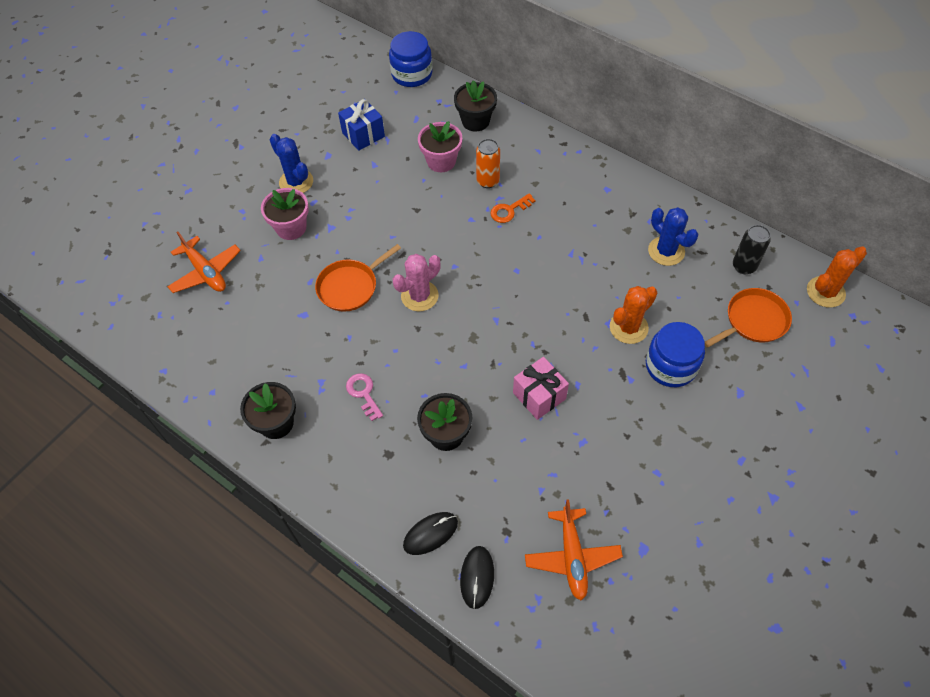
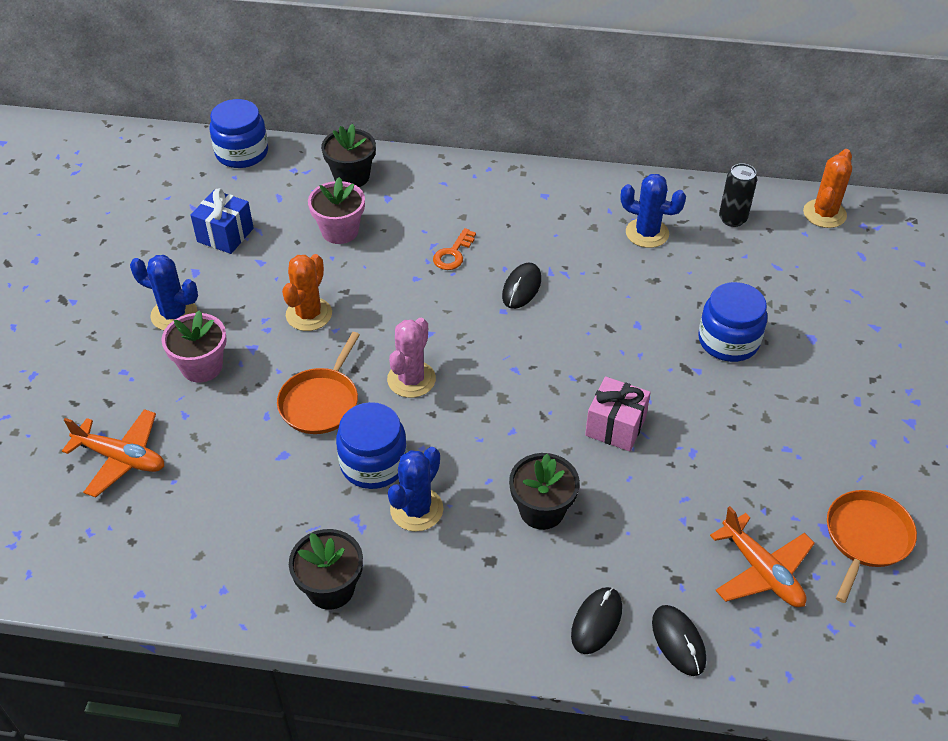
camera: 30 degrees left, 10 degrees down
pink key [346,373,383,421] -> blue cactus [388,447,443,532]
orange can [476,139,500,188] -> none
orange cactus [610,286,657,344] -> orange cactus moved to [282,254,332,331]
orange pan [705,288,792,348] -> orange pan moved to [827,490,917,603]
none -> blue jar [336,402,407,489]
none -> black mouse [502,263,541,309]

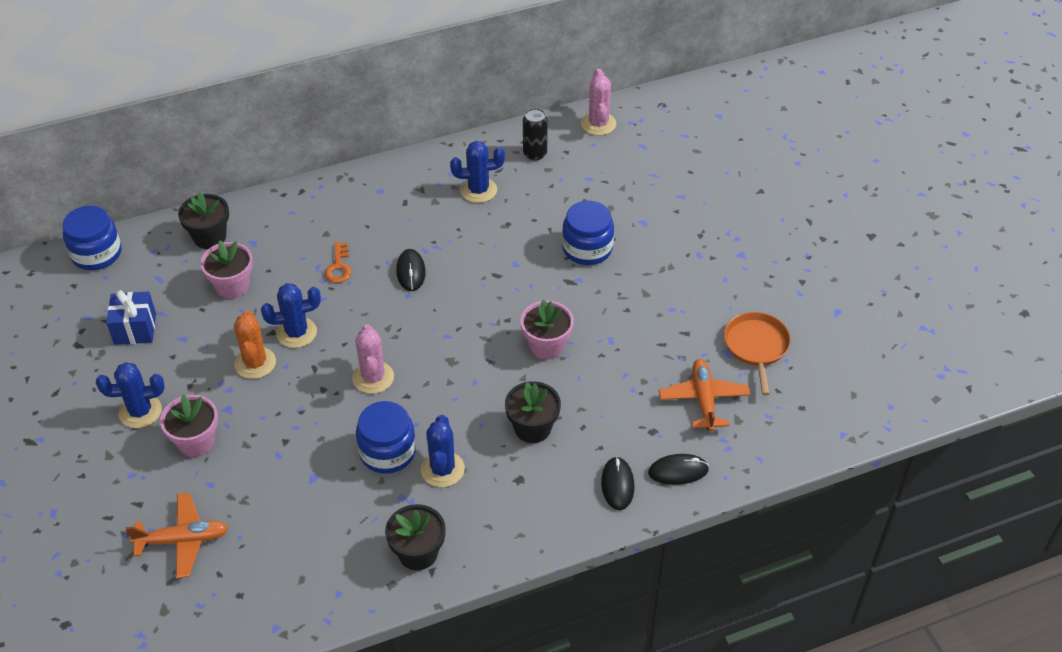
camera: 30 degrees left, 0 degrees up
orange pan [277,332,360,434] -> none
pink gift [585,377,651,451] -> pink flower pot [520,300,574,360]
black mouse [652,605,706,676] -> black mouse turned 45 degrees counterclockwise [648,454,709,485]
orange plane [710,506,815,607] -> orange plane turned 120 degrees counterclockwise [659,359,750,432]
orange cactus [803,149,852,228] -> pink cactus [581,69,616,136]
none -> blue cactus [261,283,321,348]

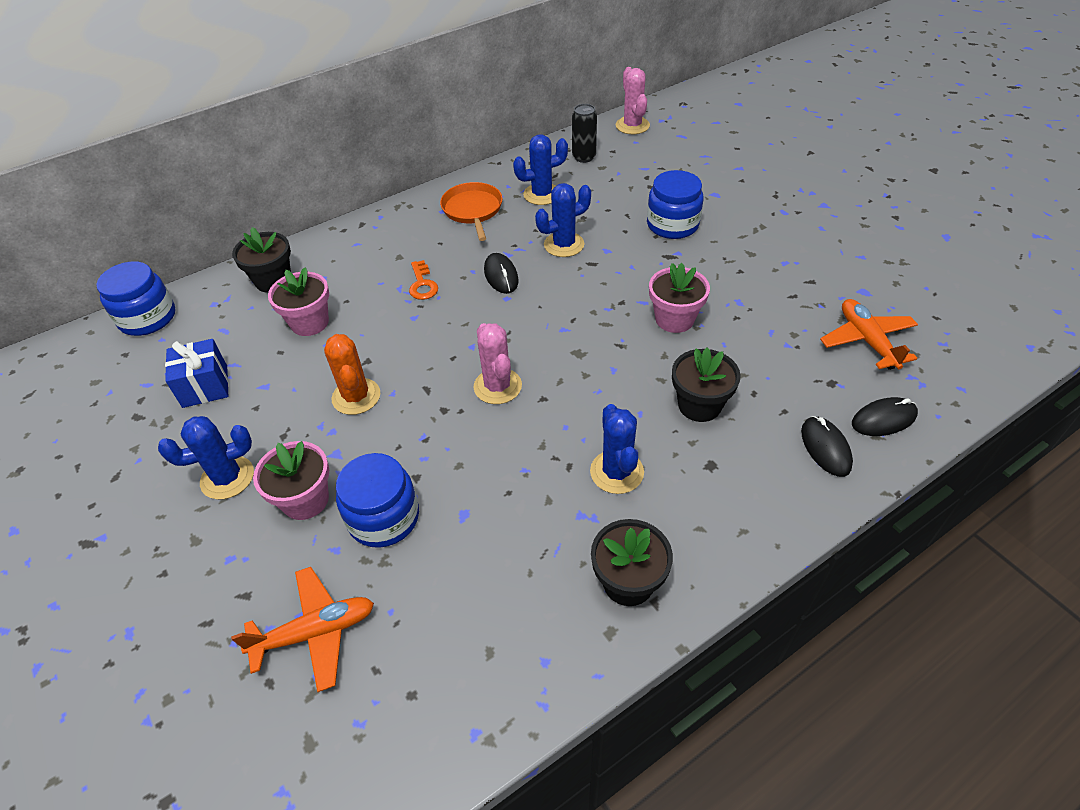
camera: 10 degrees left, 0 degrees up
blue cactus [261,283,321,348] -> blue cactus moved to [535,183,591,257]
blue jar [356,401,416,474] -> blue jar moved to [336,453,419,548]
orange pan [724,312,791,395] -> orange pan moved to [440,182,503,241]

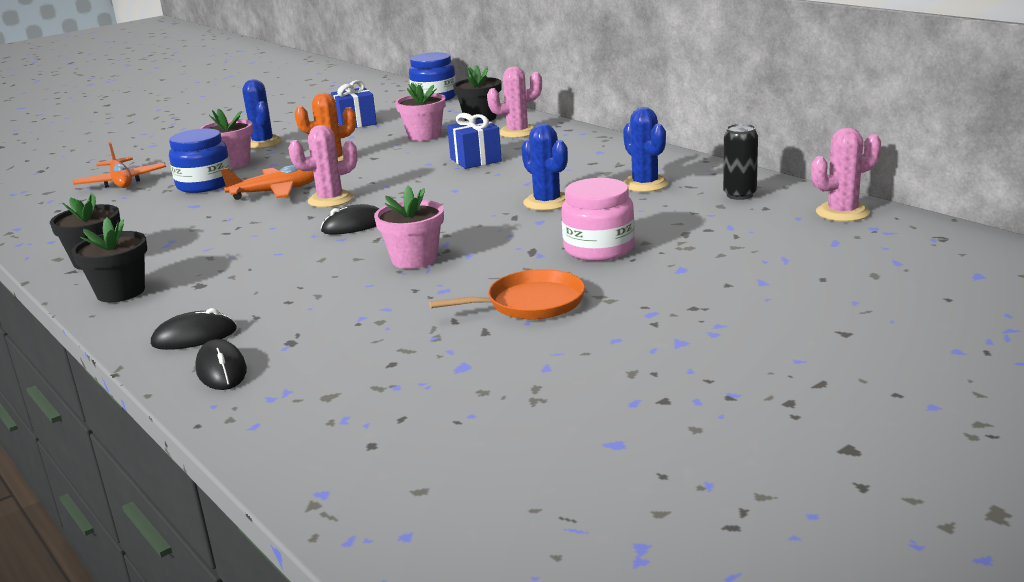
camera: 85 degrees right, 25 degrees down
orange key [409,260,438,300] -> blue gift [447,113,502,169]
orange pan [440,182,503,241] -> orange pan moved to [429,269,585,319]
black mouse [484,253,519,294] -> black mouse moved to [321,204,380,235]
blue cactus [590,404,644,494] -> none
blue jar [647,170,703,239] -> pink jar [562,178,635,261]
black flower pot [672,348,741,422] -> black flower pot moved to [72,217,147,302]
orange plane [820,299,918,370] -> orange plane moved to [220,165,315,200]
none -> pink cactus [487,66,542,138]

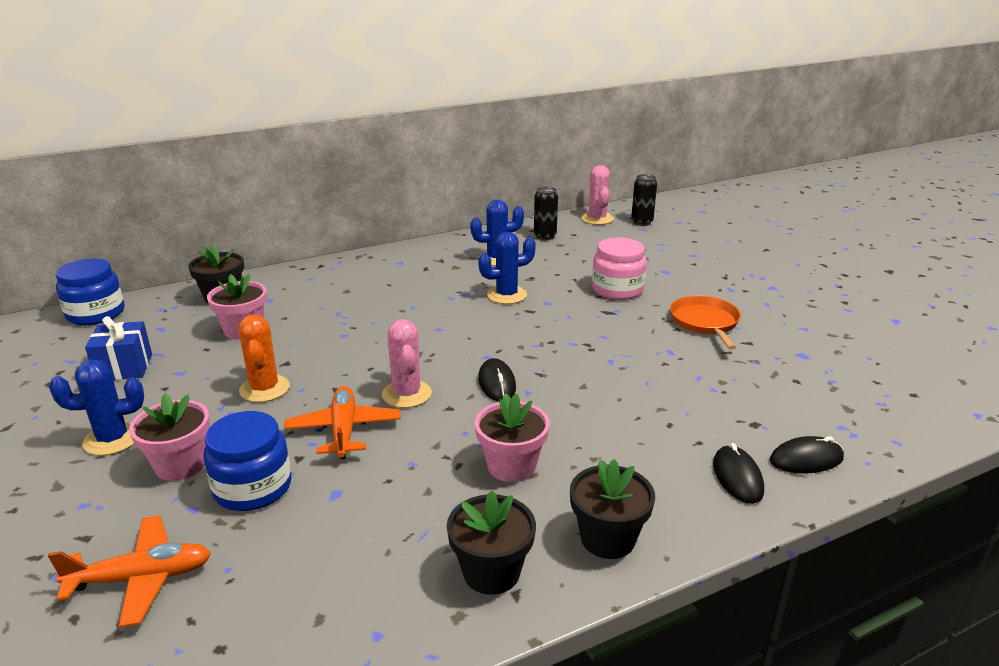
camera: 80 degrees left, 5 degrees up
pink flower pot [374,185,444,269] -> pink flower pot moved to [475,393,550,482]
blue gift [447,113,502,169] -> none
pink cactus [487,66,542,138] -> none
none -> black can [631,174,657,226]

